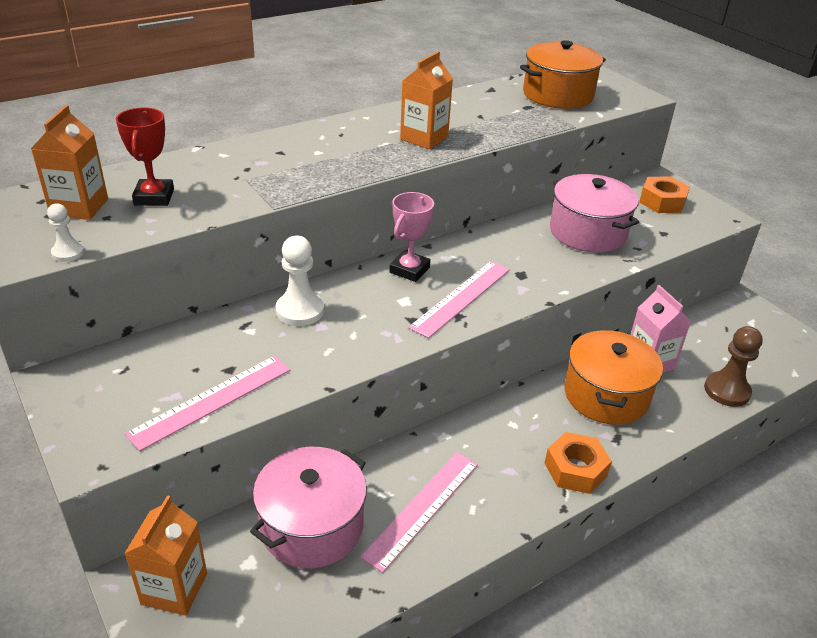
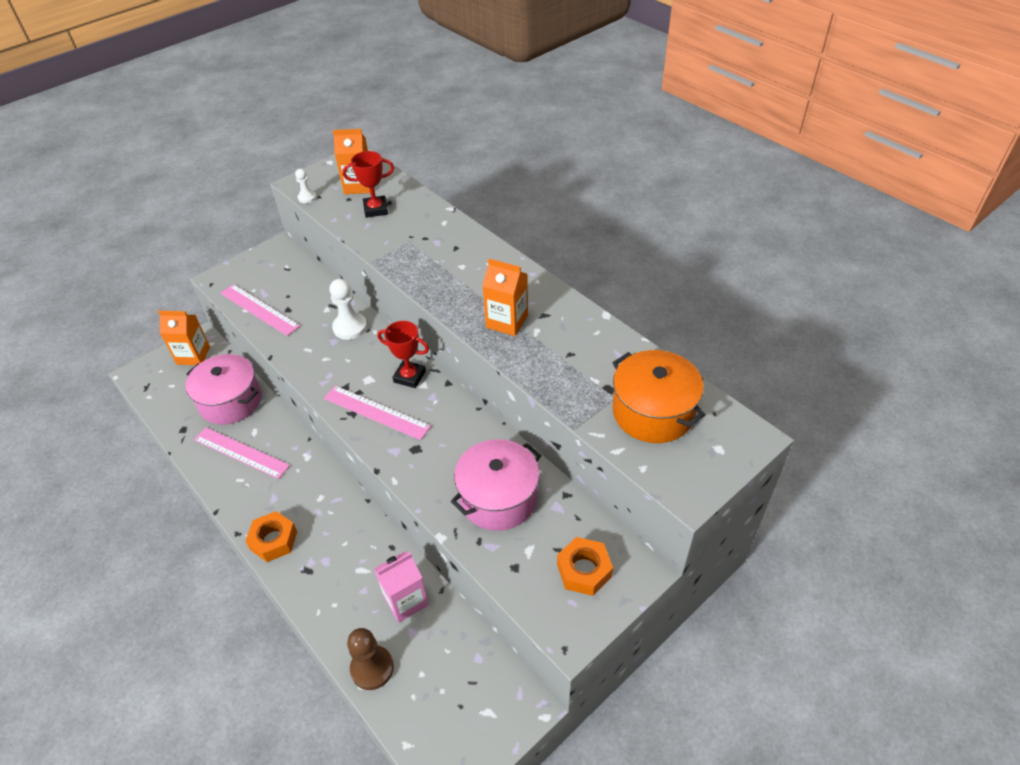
camera: 85 degrees right, 10 degrees up
pink trophy [389,192,434,282] -> red trophy [377,321,429,388]
orange pot [564,330,663,425] -> none

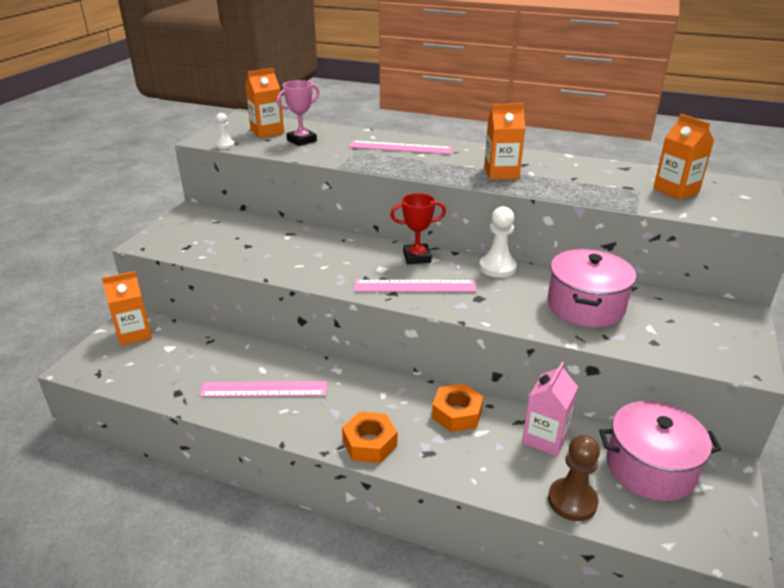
camera: 30 degrees left, 15 degrees down
pink pot [186,354,261,425] -> pink pot moved to [599,401,721,501]
pink ruler [220,284,300,336] -> pink ruler moved to [348,141,453,154]
white pawn [329,279,367,340] -> white pawn moved to [479,206,517,278]
red trophy [342,151,394,218] -> pink trophy [277,80,320,146]
orange nut [557,537,613,596] -> orange nut moved to [432,383,483,432]
orange pot [612,350,705,443] -> orange carton [653,114,714,200]

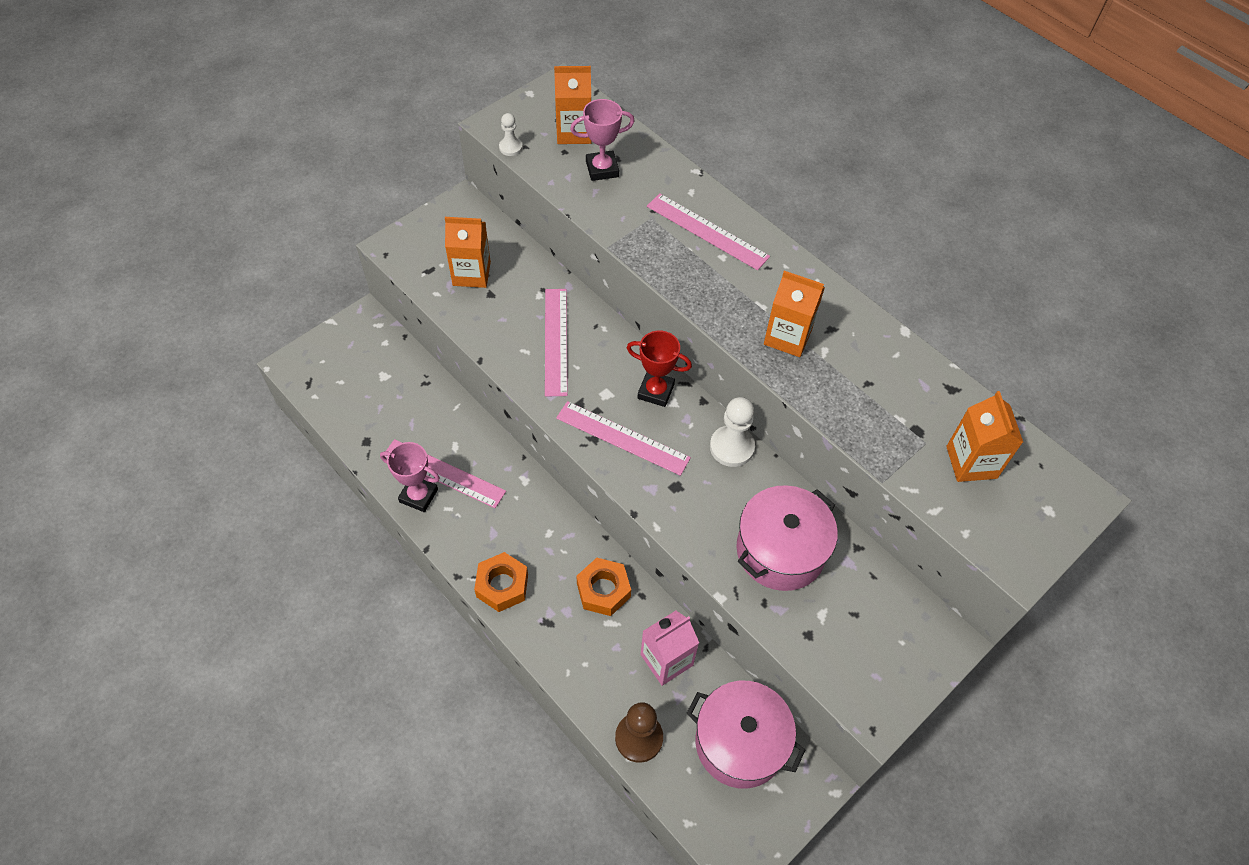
camera: 25 degrees right, 25 degrees up
orange carton [102,271,152,346] -> orange carton moved to [445,217,491,288]
none -> pink trophy [380,442,440,512]
none -> pink ruler [545,289,568,396]

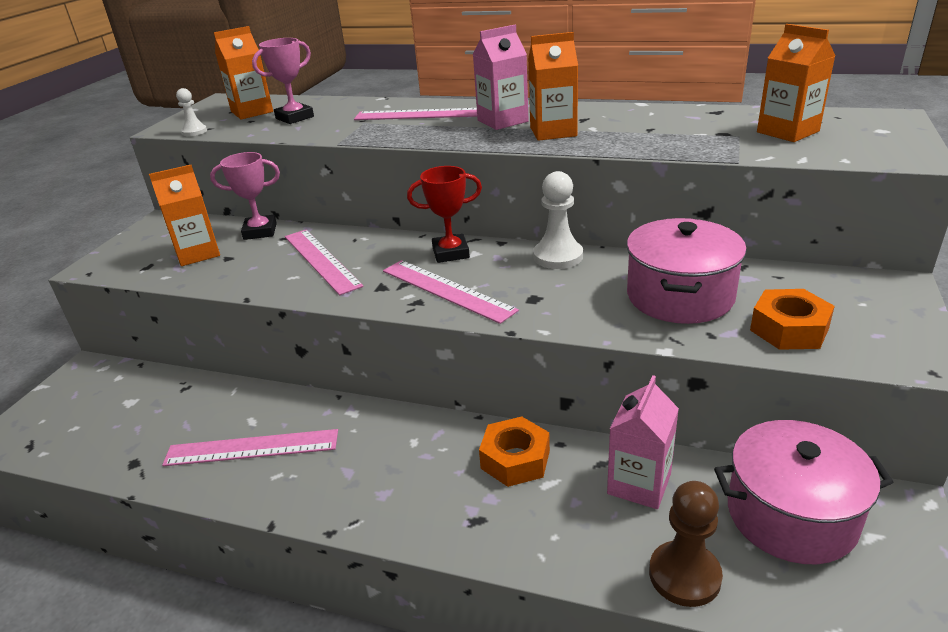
camera: 25 degrees left, 25 degrees down
pink trophy [380,442,440,512] -> pink trophy moved to [210,152,280,240]
orange nut [474,552,528,612] -> orange nut moved to [750,289,835,350]
pink ruler [556,401,691,476] -> pink ruler turned 45 degrees clockwise [383,260,519,324]
none -> pink carton [473,25,529,130]

